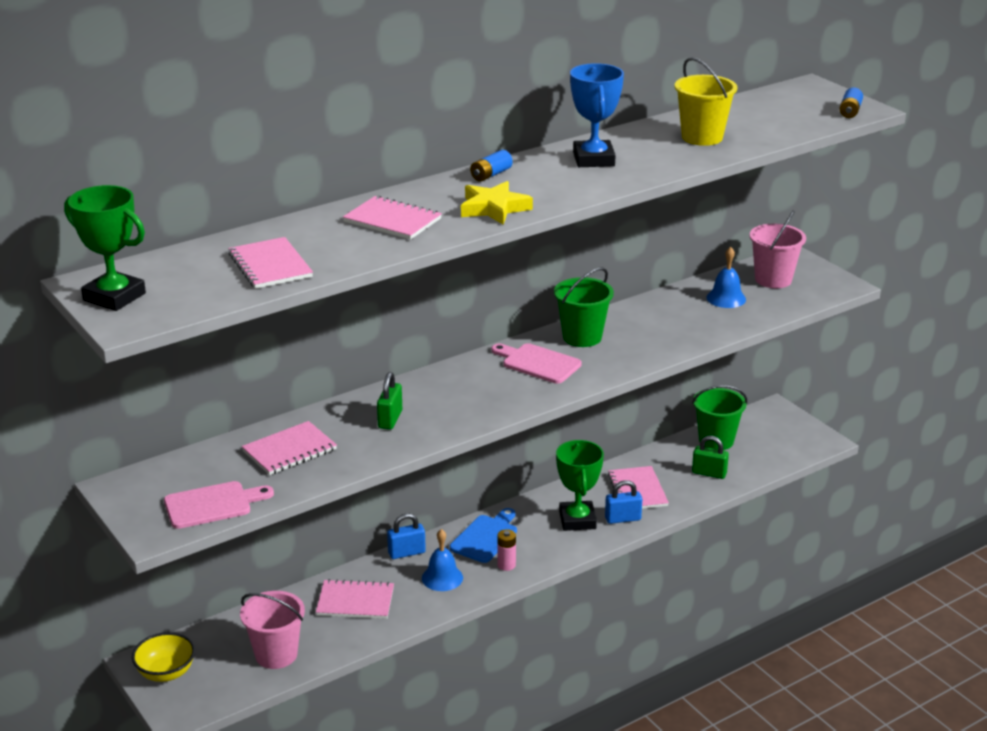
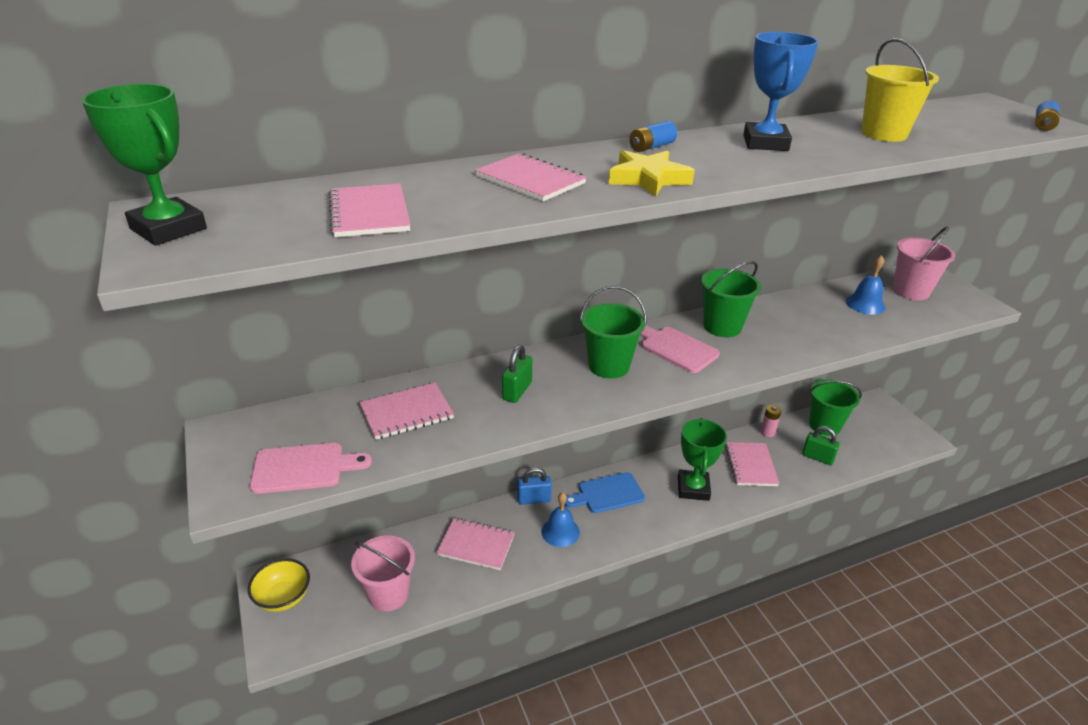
camera: 10 degrees right, 5 degrees up
blue cutting board [450,508,517,563] -> blue cutting board turned 150 degrees counterclockwise [565,472,645,513]
pink battery [497,529,516,571] -> pink battery moved to [760,405,782,437]
blue padlock [605,480,642,524] -> none
none -> green bucket [580,286,647,378]

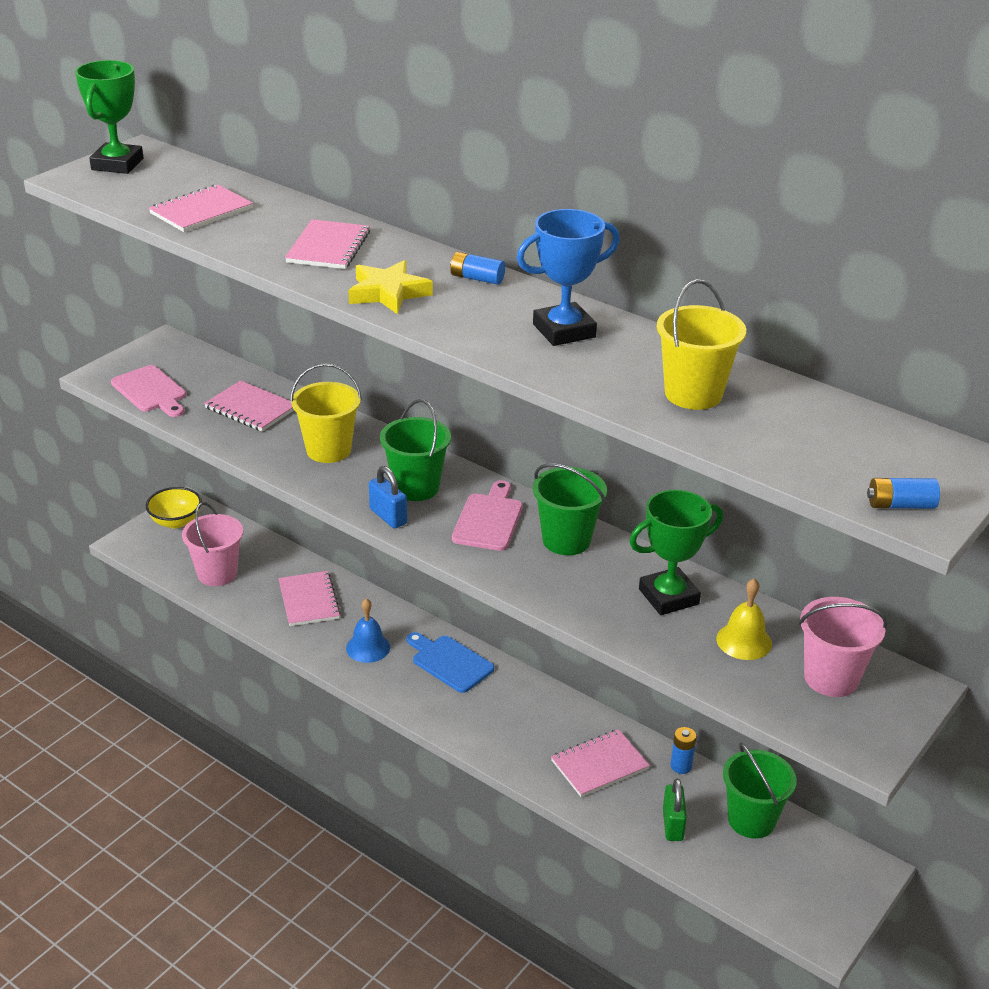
camera: 60 degrees right, 0 degrees up
green padlock [502,345,532,403] -> yellow bucket [290,363,362,463]
blue padlock [517,467,552,505] -> blue padlock moved to [369,466,407,529]
green trophy [678,418,727,501] -> green trophy moved to [629,490,723,615]
pink battery [760,405,782,437] -> blue battery [670,727,696,774]
blue bell [846,255,885,315] -> yellow bell [716,578,772,660]

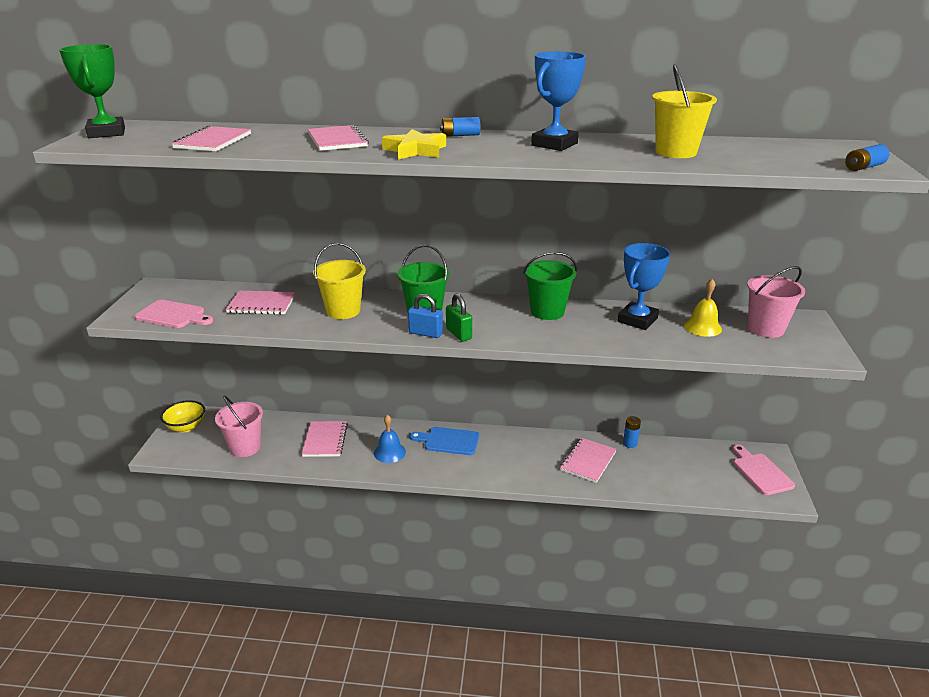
camera: 30 degrees left, 5 degrees down
pink notebook [278,571,341,626] -> pink notebook turned 45 degrees clockwise [302,421,348,457]
pink cutting board [452,480,523,551] -> pink cutting board moved to [733,445,795,495]
green trophy [629,490,723,615] -> blue trophy [618,243,670,330]
green padlock [663,779,687,841] -> green padlock moved to [446,293,472,342]
green bucket [723,742,797,838] -> none

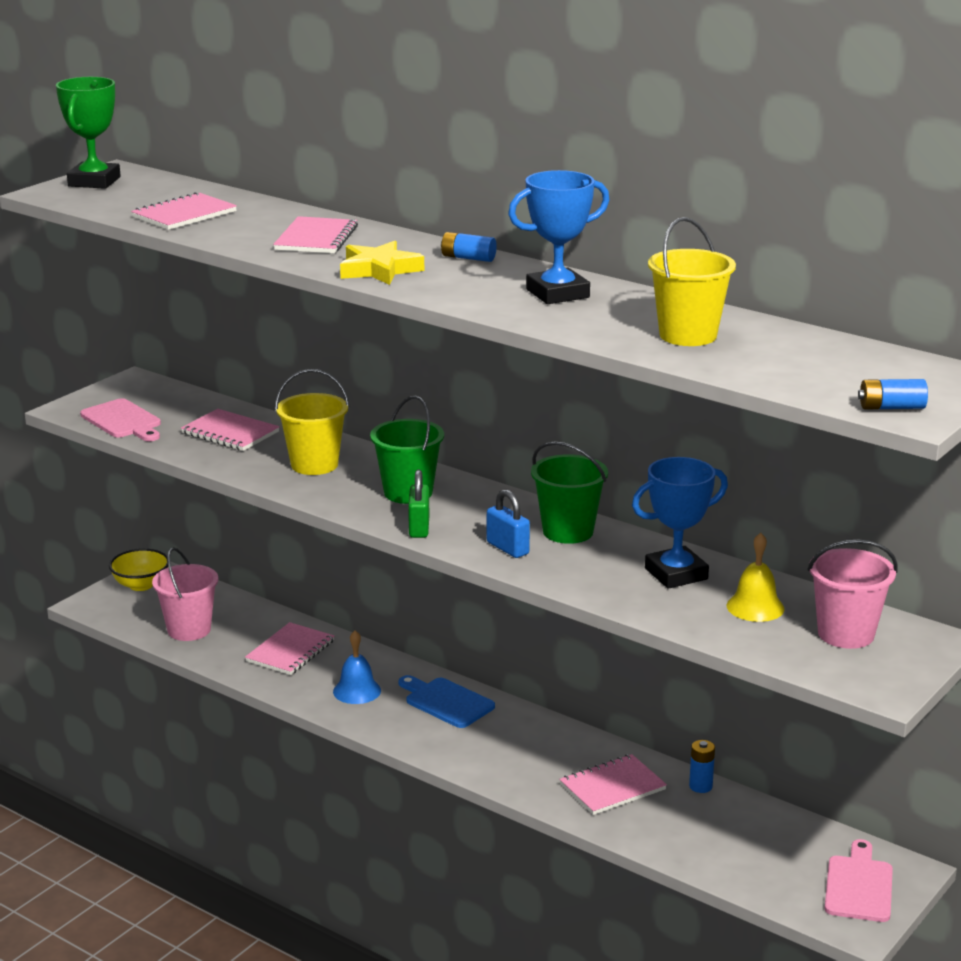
camera: 30 degrees right, 5 degrees down
blue padlock [408,294,443,338] -> blue padlock moved to [487,489,530,558]

